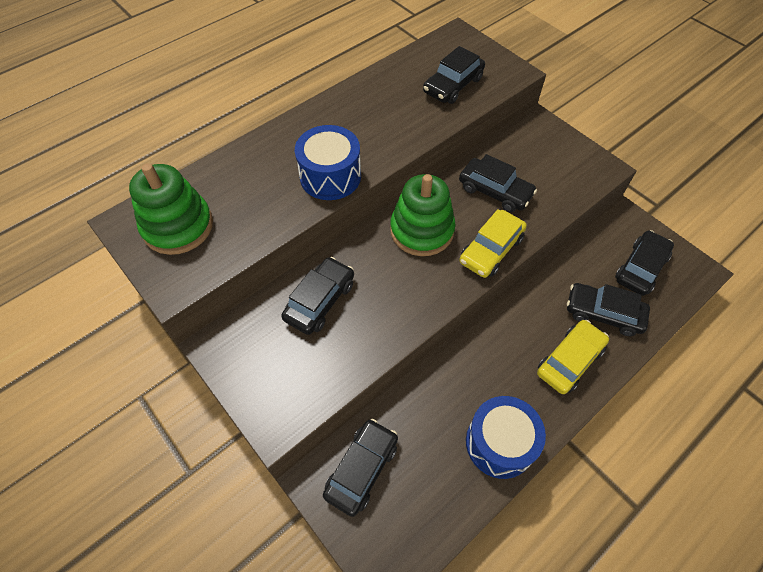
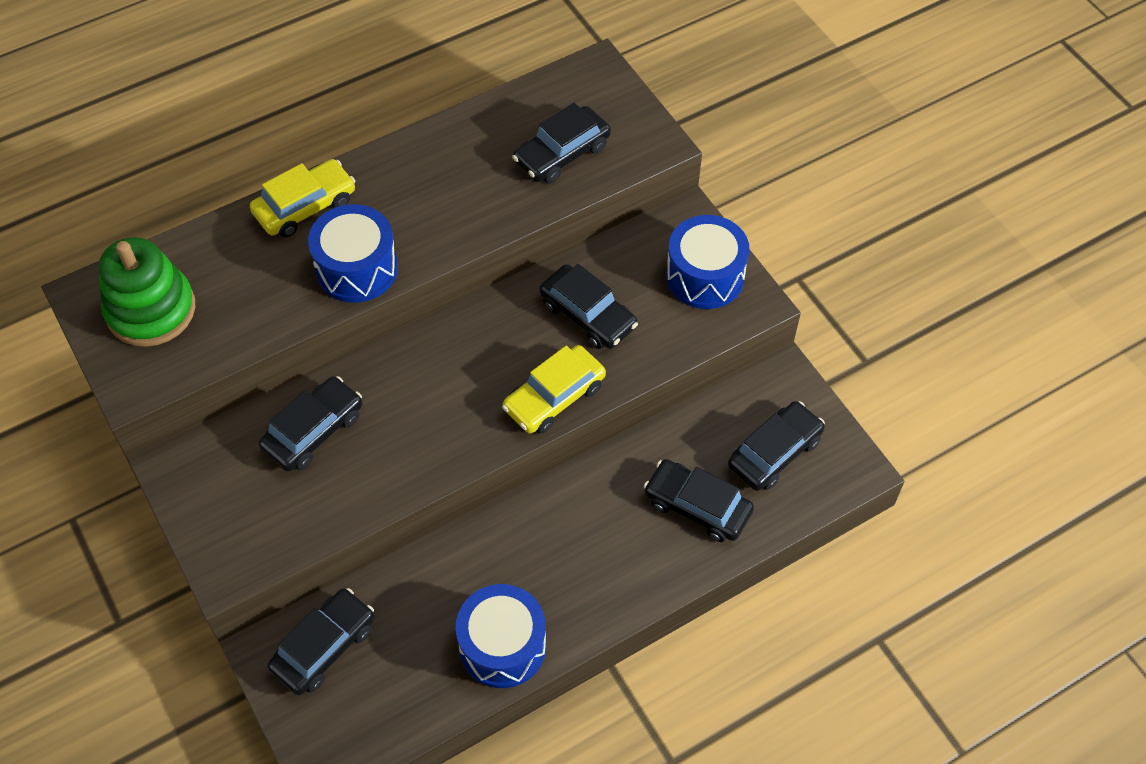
camera: 10 degrees right, 0 degrees up
green stacking toy [390,174,456,256] -> none
yellow car [537,320,609,394] -> yellow car moved to [250,159,355,237]
none -> blue drum [666,215,750,309]

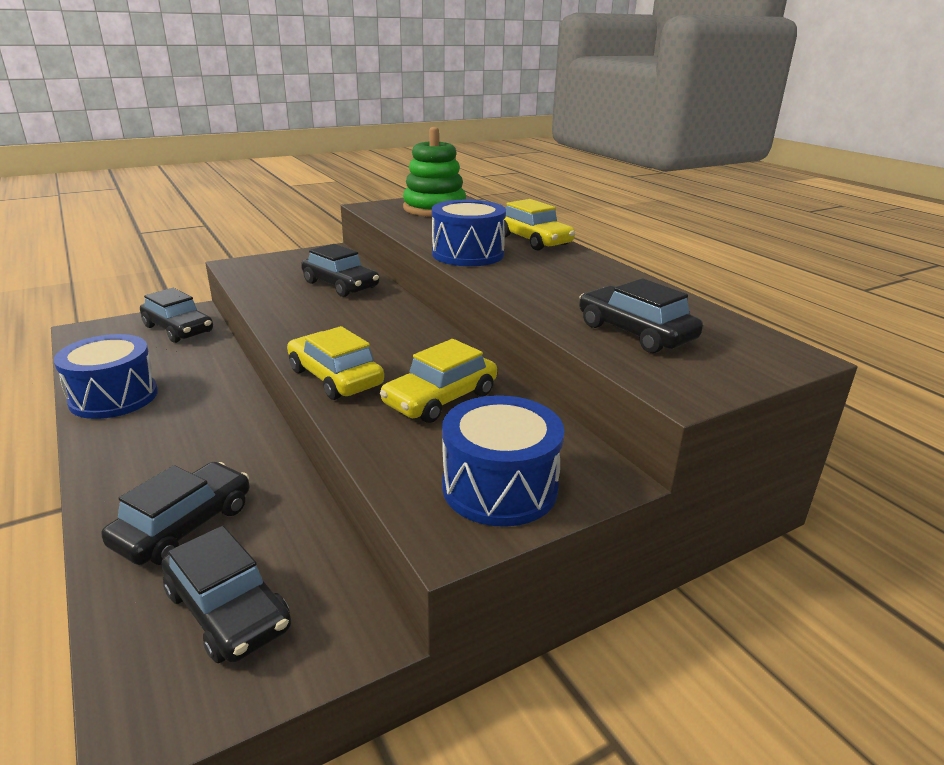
camera: 90 degrees right, 30 degrees down
black car [539,264,638,349] -> yellow car [380,339,497,423]

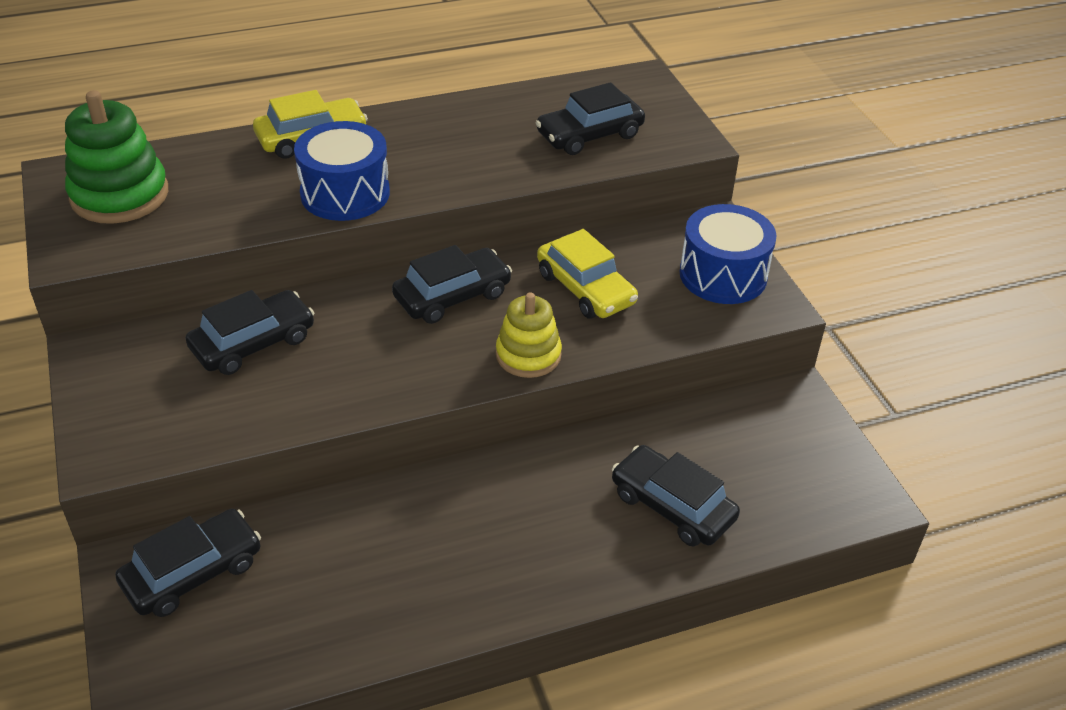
camera: 80 degrees left, 15 degrees up
blue drum [54,334,158,419] -> none
black car [162,526,291,663] -> black car moved to [392,245,512,324]
yellow car [287,326,384,400] -> yellow stacking toy [496,292,562,378]

